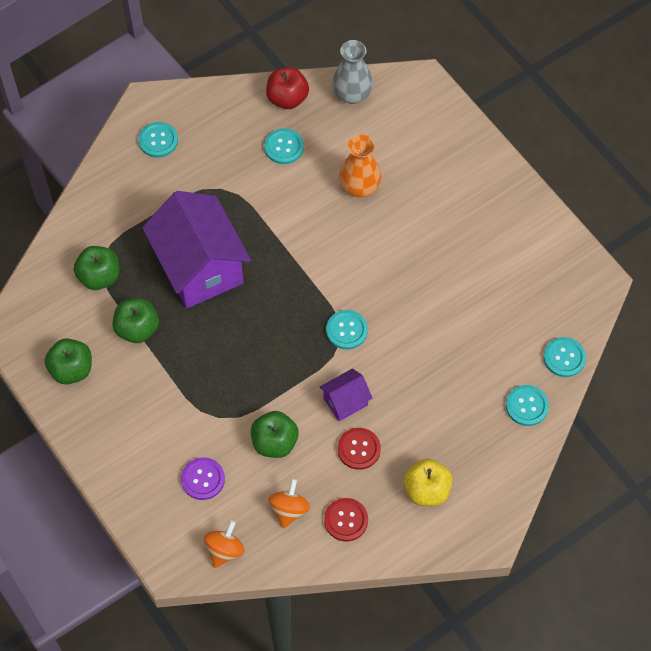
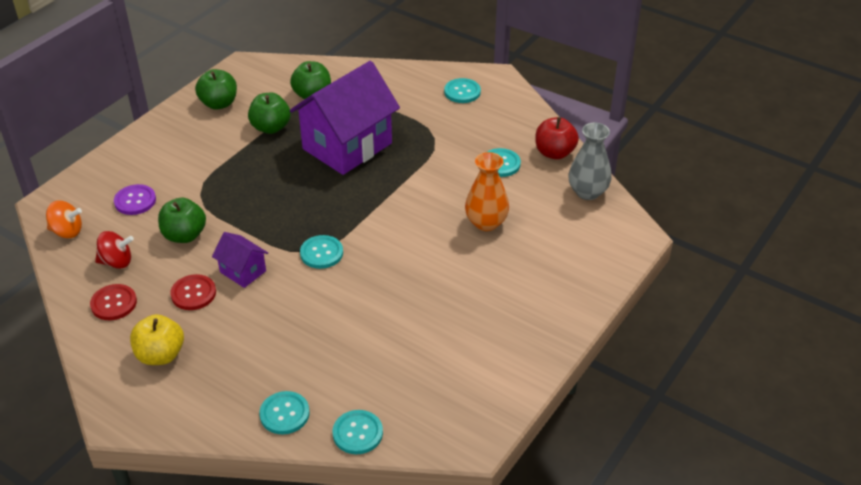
camera: 70 degrees right, 20 degrees down
orange spinning top [268,479,310,529] -> red spinning top [95,231,134,269]

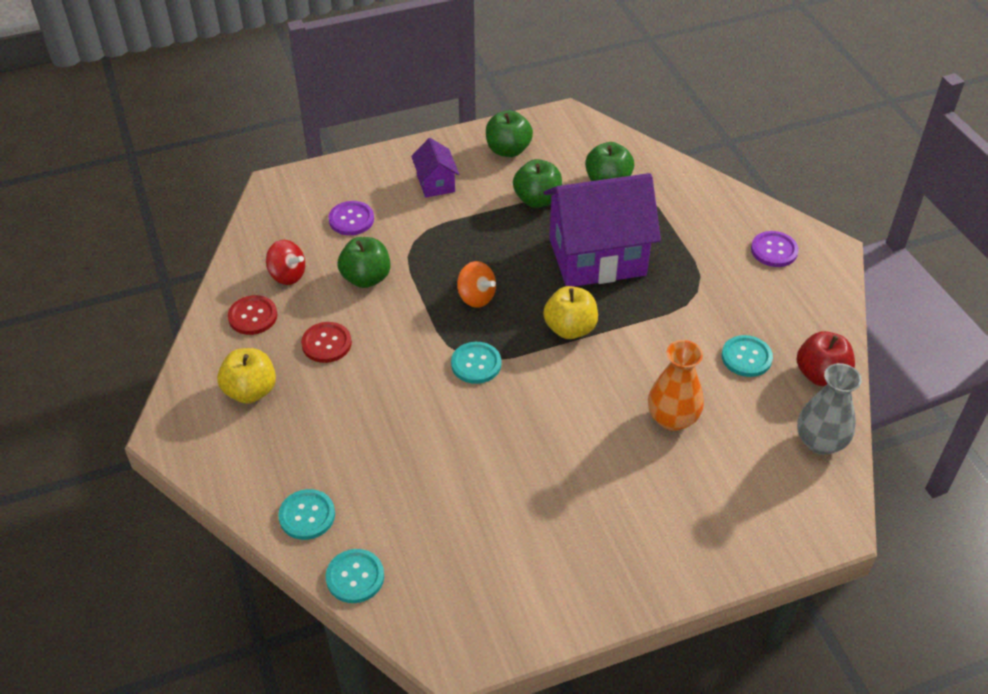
camera: 35 degrees right, 5 degrees up
orange spinning top [46,201,82,238] -> orange spinning top moved to [457,261,496,308]
purple house [212,232,268,288] -> purple house moved to [411,138,459,198]
turquoise button [444,78,481,103] -> purple button [751,231,799,267]
none -> yellow apple [543,286,598,339]

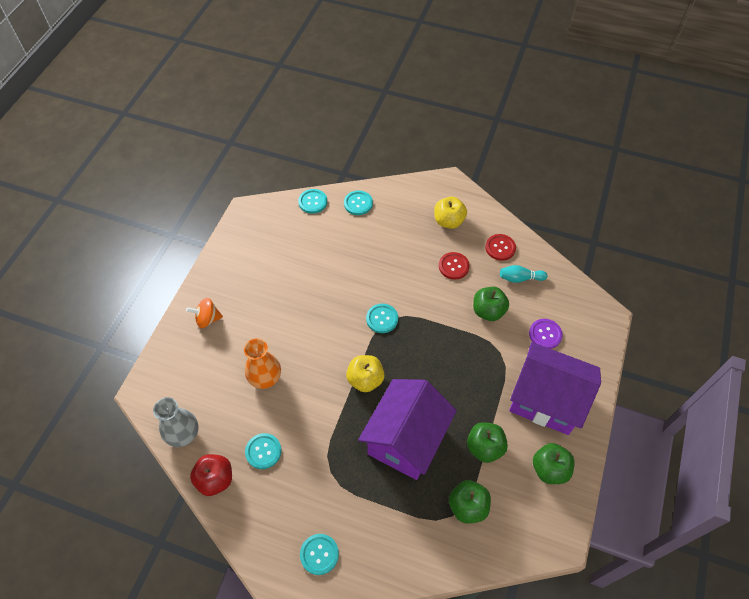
camera: 130 degrees right, 10 degrees up
red spinning top [266,240,305,285] -> turquoise bowling pin [500,265,548,283]
purple house [411,138,459,198] -> purple house [509,342,601,435], size x2.19
orange spinning top [457,261,496,308] -> orange spinning top moved to [186,298,223,328]
purple button [751,231,799,267] -> turquoise button [300,534,339,575]

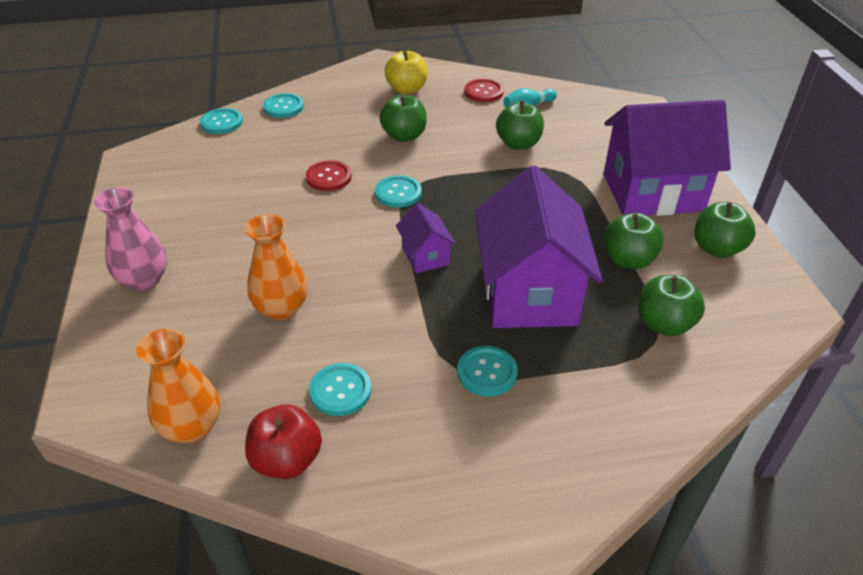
camera: 30 degrees left, 15 degrees down
grey vase [153,397,198,447] -> orange vase [136,329,220,443]
orange spinning top [186,298,223,328] -> pink vase [94,187,167,291]
turquoise button [300,534,339,575] -> turquoise button moved to [457,346,518,397]
yellow apple [346,355,384,392] -> purple house [396,203,456,273]
red button [439,252,470,280] -> red button moved to [306,160,352,191]
purple button [529,319,563,349] -> none
none -> green apple [380,95,427,142]

